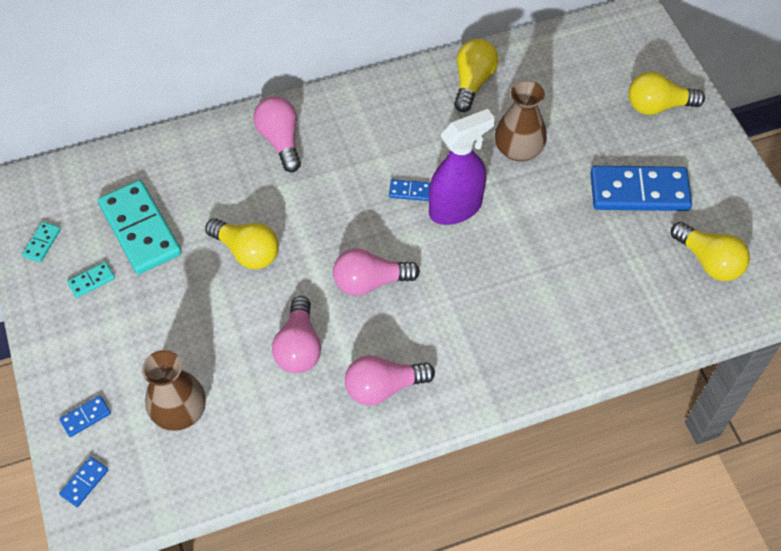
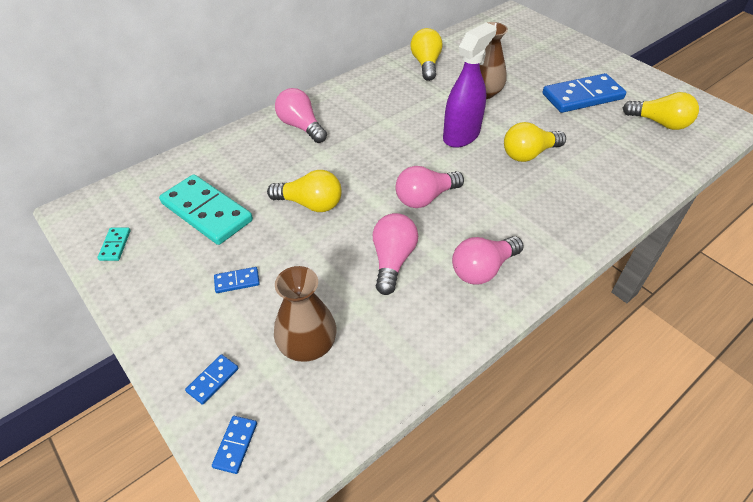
camera: 20 degrees left, 10 degrees down
turquoise domino [67,262,115,298] -> none
pink light bulb [272,296,321,373] -> pink light bulb turned 150 degrees counterclockwise [373,213,418,295]
blue domino [389,179,430,201] -> blue domino moved to [214,267,260,293]
yellow light bulb [628,72,705,115] -> yellow light bulb moved to [504,122,566,162]

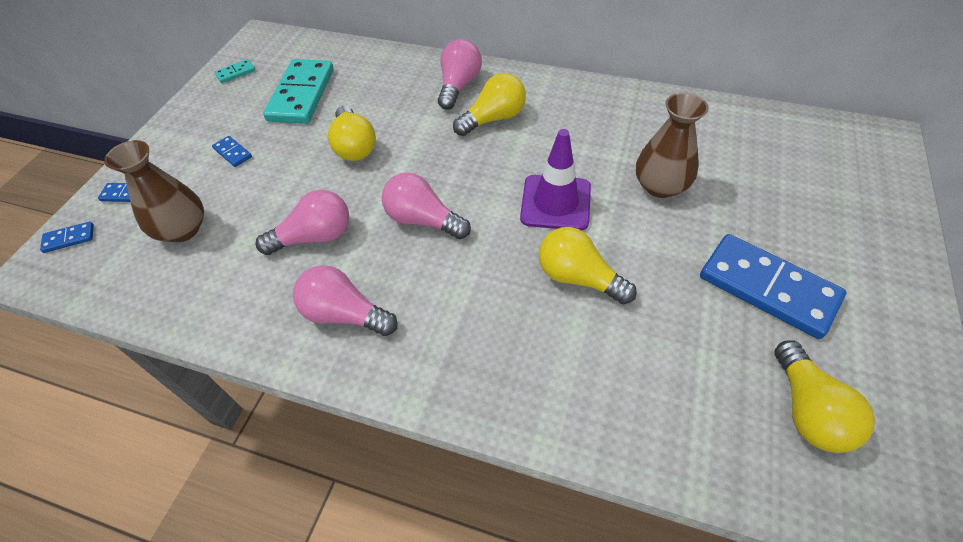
camera: 60 degrees right, 5 degrees up
yellow light bulb [411,28,443,81] -> yellow light bulb moved to [453,73,526,136]
purple spray bottle [443,23,497,148] -> purple traffic cone [520,129,591,231]

